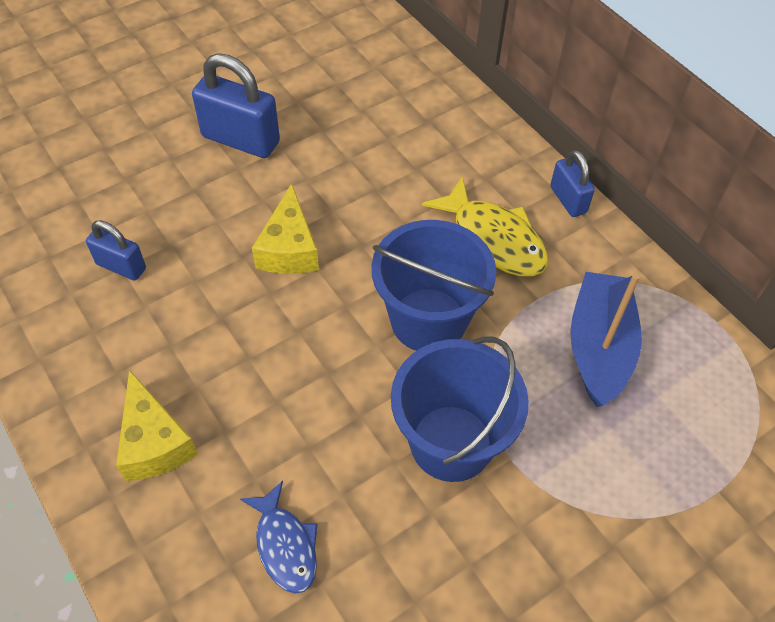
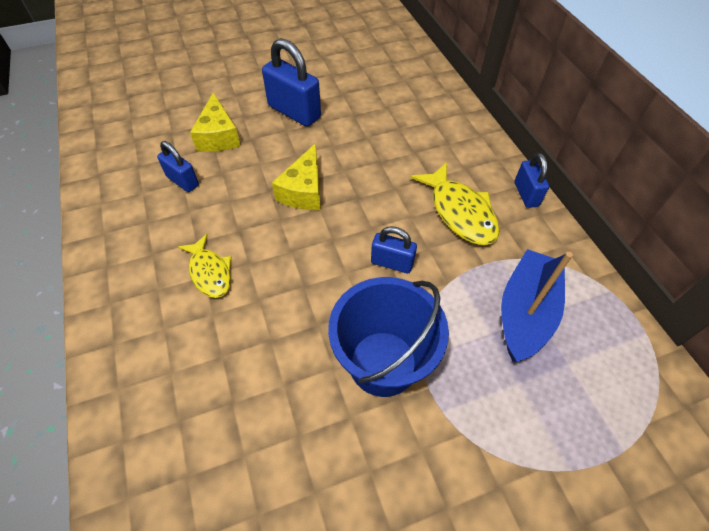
camera: 15 degrees right, 0 degrees up
yellow cheese [116,370,198,481] -> yellow cheese moved to [190,92,241,151]
blue fish [240,481,318,593] -> none
blue bucket [372,220,496,351] -> blue padlock [371,226,417,273]
none -> yellow fish [178,234,231,298]

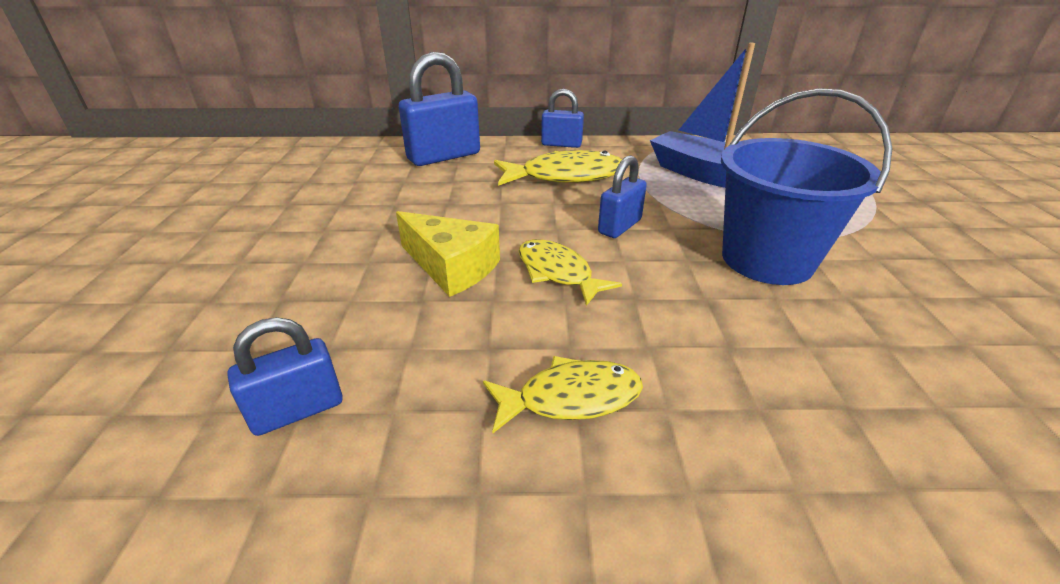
camera: 70 degrees left, 20 degrees down
yellow cheese [190,92,241,151] -> none
blue padlock [262,38,321,127] -> blue padlock moved to [399,52,480,166]
none -> yellow fish [519,239,622,306]

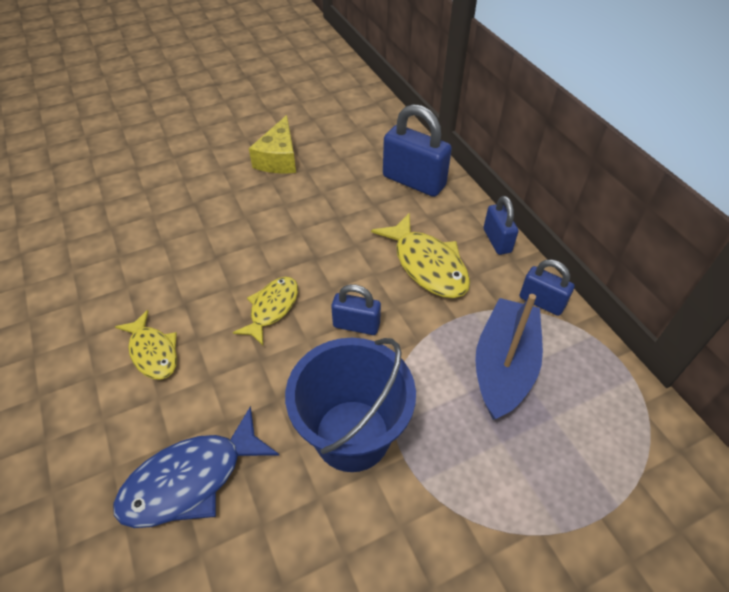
camera: 65 degrees right, 15 degrees up
blue padlock [227,317,343,436] -> blue padlock moved to [520,260,575,316]
yellow cheese [396,211,500,297] -> yellow cheese moved to [249,115,296,174]
none -> blue fish [113,406,280,528]

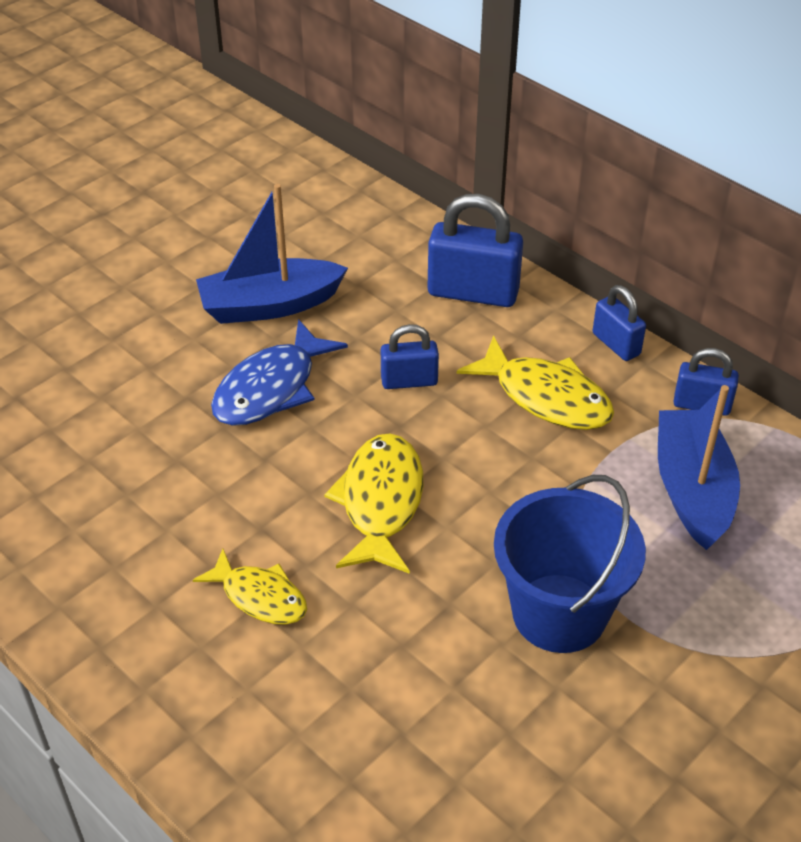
camera: 20 degrees left, 5 degrees down
blue fish [113,406,280,528] -> blue fish moved to [211,319,348,426]
yellow fish [233,277,298,346] -> yellow fish [324,433,423,574], size x1.53
yellow cheese [249,115,296,174] -> blue boat [196,184,348,324]
blue padlock [331,284,381,335] -> blue padlock moved to [381,324,439,389]

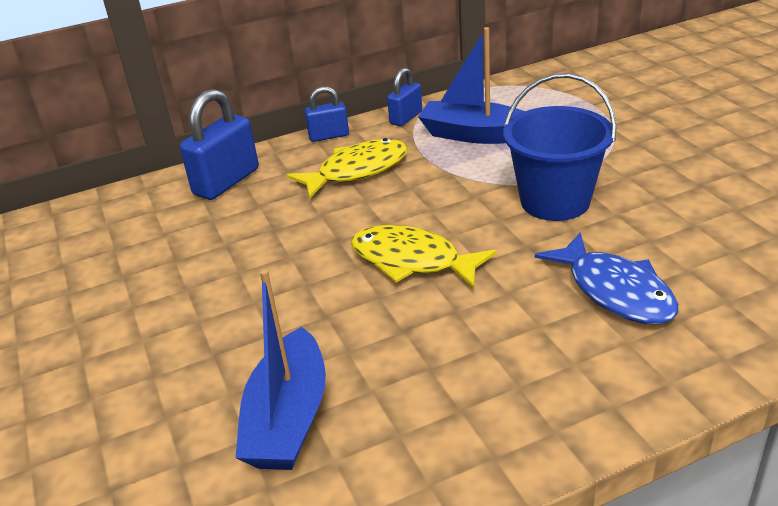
camera: 65 degrees left, 10 degrees down
yellow fish [193,549,307,625] -> none
blue boat [196,184,348,324] -> blue boat moved to [235,269,326,470]
blue fish [211,319,348,426] -> blue fish moved to [535,233,678,324]
blue padlock [381,324,439,389] -> none

